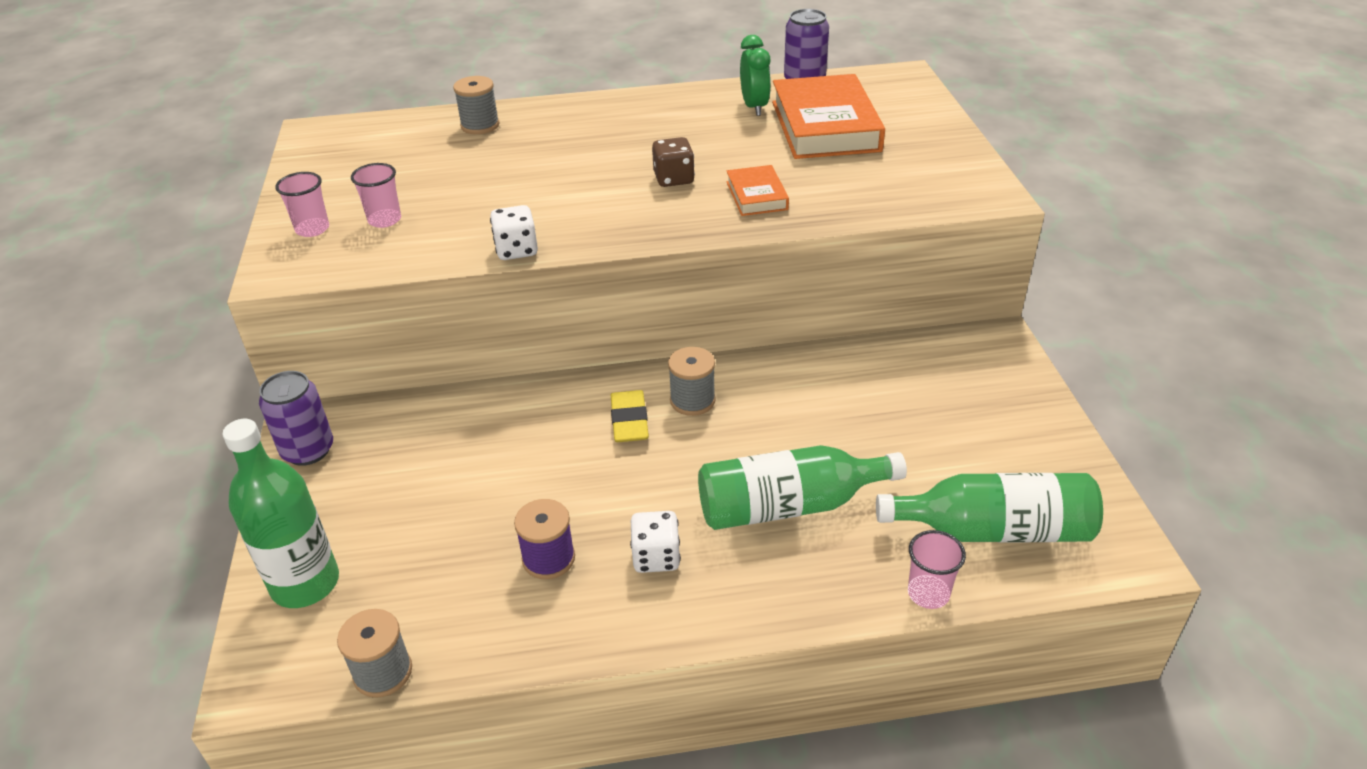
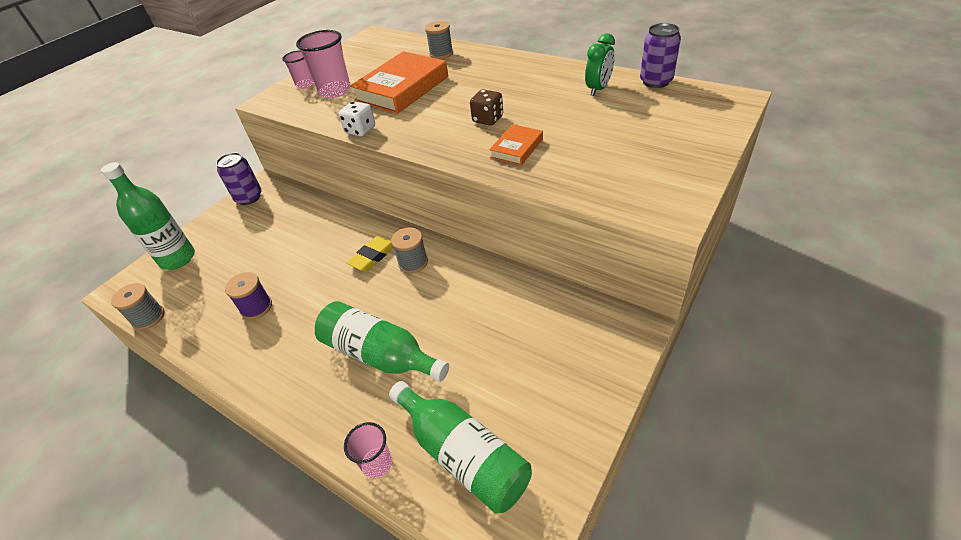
camera: 45 degrees right, 5 degrees up
pink cup [351,163,401,228] -> pink cup [296,30,351,98], size x1.69
white dice [630,511,681,573] -> none
orange book [772,74,885,159] -> orange book moved to [350,51,448,114]

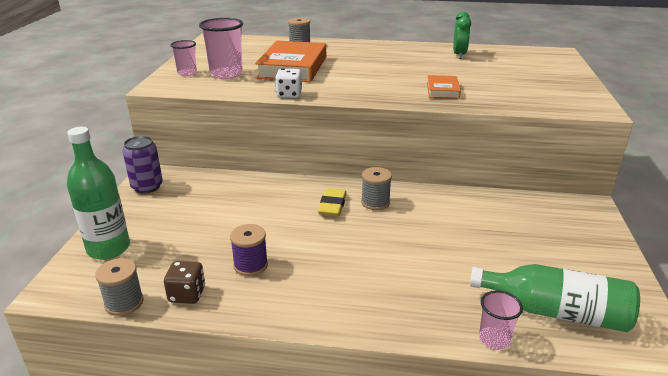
camera: 30 degrees left, 15 degrees down
green bottle [315,301,449,382] -> none
brown dice [470,89,503,126] -> brown dice moved to [164,261,205,304]
purple can [640,23,681,88] -> none

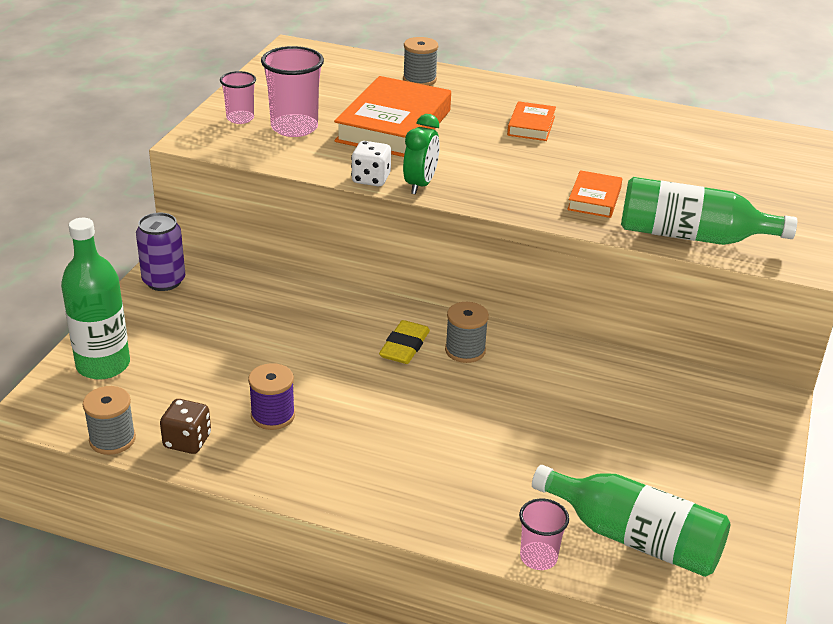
camera: 10 degrees right, 5 degrees up
green clock [453,11,471,59] -> green clock moved to [403,114,440,194]
none -> orange book [507,101,556,141]
none -> green bottle [621,177,797,245]

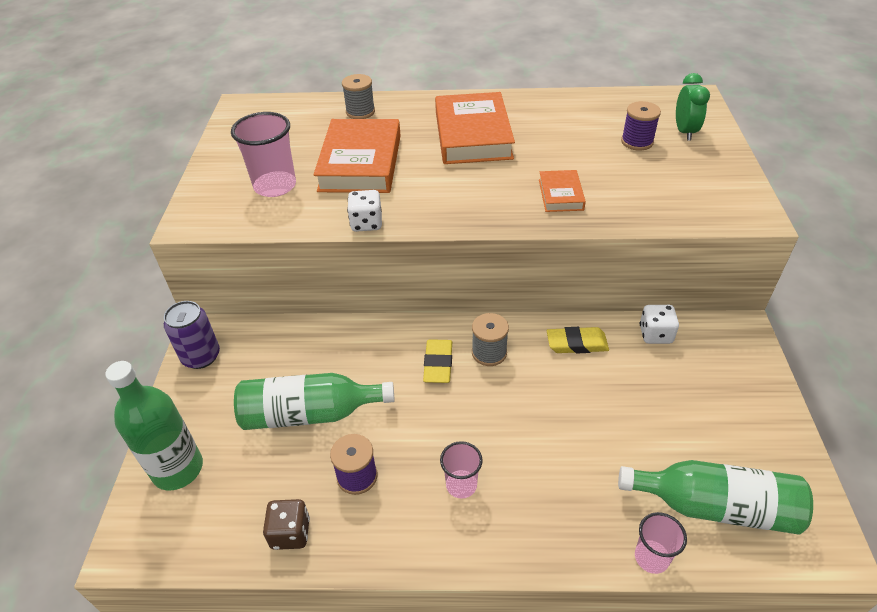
camera: 15 degrees left, 10 degrees up
grey spool [83,386,136,455] -> none
pink cup [220,71,256,124] -> pink cup moved to [440,441,483,499]
green clock [403,114,440,194] -> green clock moved to [676,73,710,141]
orange book [507,101,556,141] -> orange book [435,92,515,164], size x2.00
green bottle [621,177,797,245] -> green bottle moved to [234,373,395,430]
none -> yellow eraser [547,327,609,353]
none -> purple spool [621,101,661,151]
none -> white dice [640,305,679,344]

